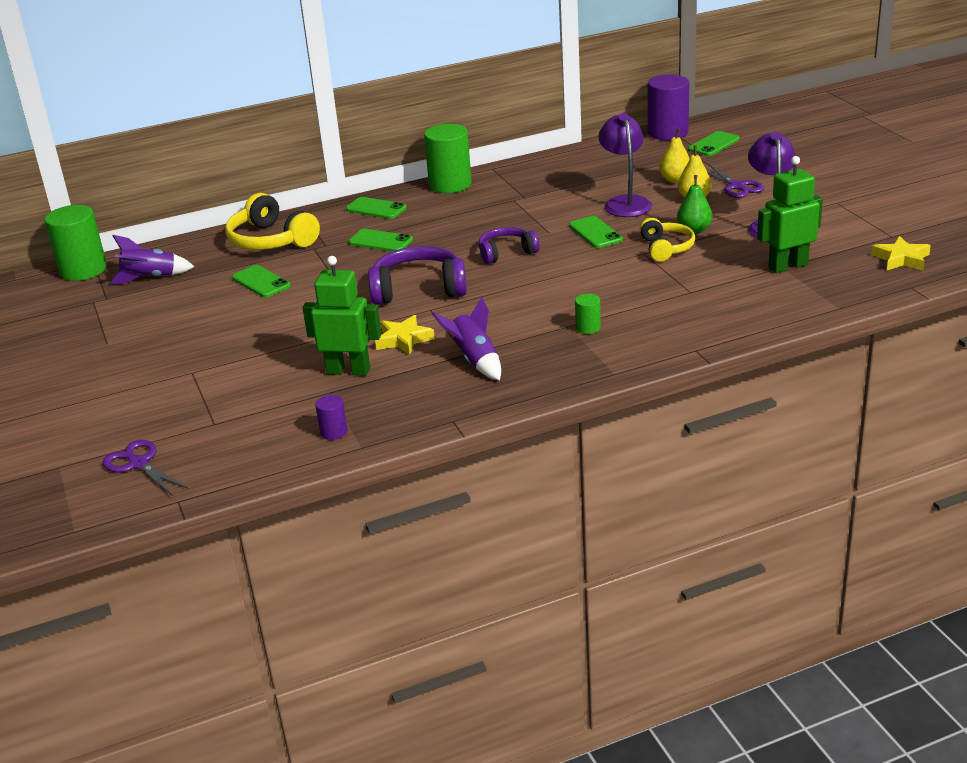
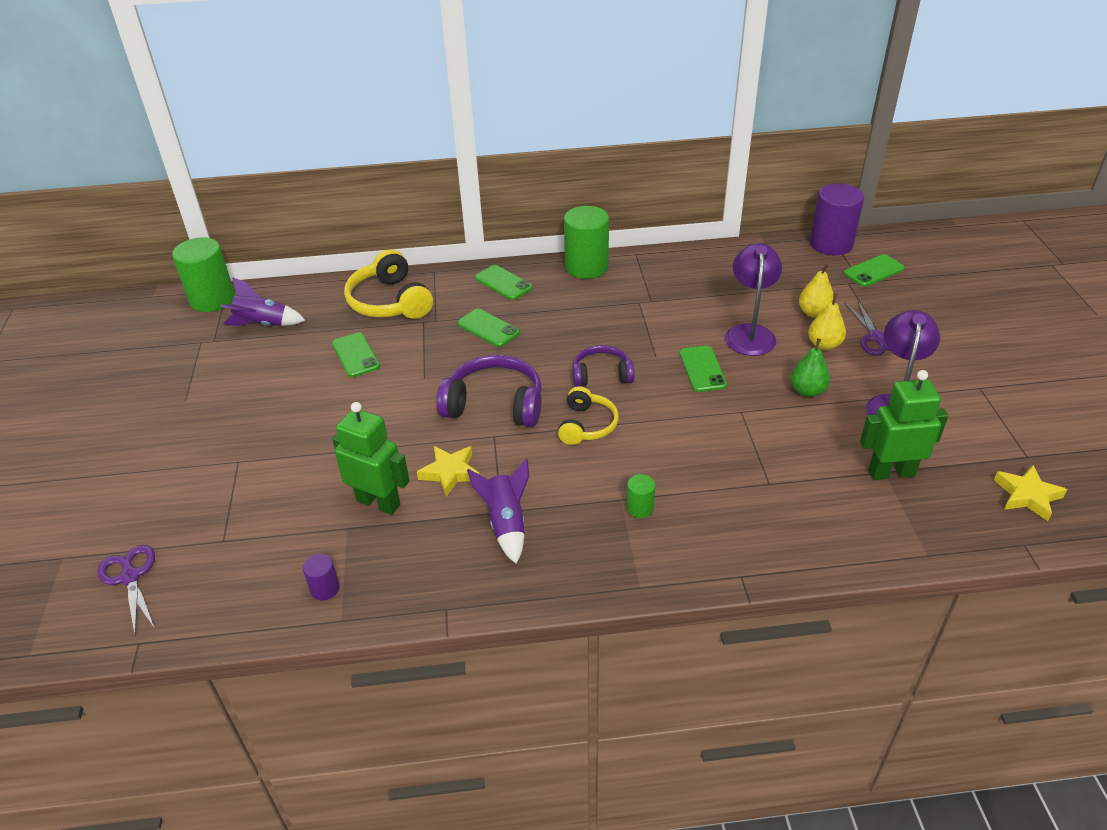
camera: 15 degrees right, 10 degrees up
yellow headphones [640,218,695,262] -> yellow headphones moved to [558,386,619,445]

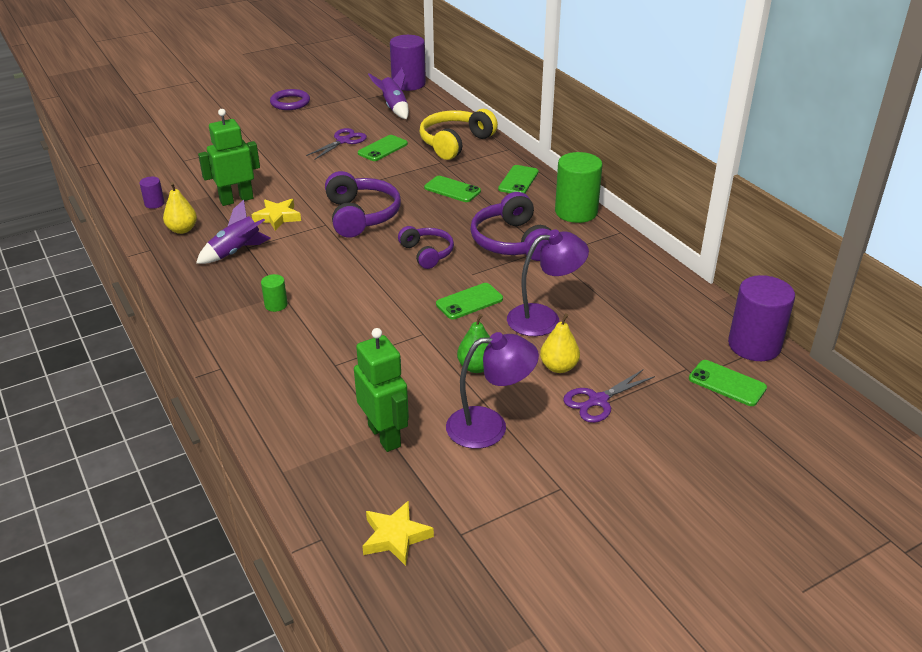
camera: 65 degrees right, 5 degrees down
purple scissors [97,545,155,635] -> purple scissors moved to [306,128,367,160]
green cylinder [172,237,235,312] -> purple cylinder [390,35,426,91]
green robot [332,402,410,515] -> green robot turned 120 degrees counterclockwise [198,109,260,206]
green phone [458,309,520,347] -> green phone turned 75 degrees counterclockwise [424,176,481,202]
yellow headphones [558,386,619,445] -> none
yellow pear [799,264,834,318] -> yellow pear moved to [163,182,197,234]
none -> purple ring [270,89,310,110]
none -> purple headphones [470,192,551,261]

